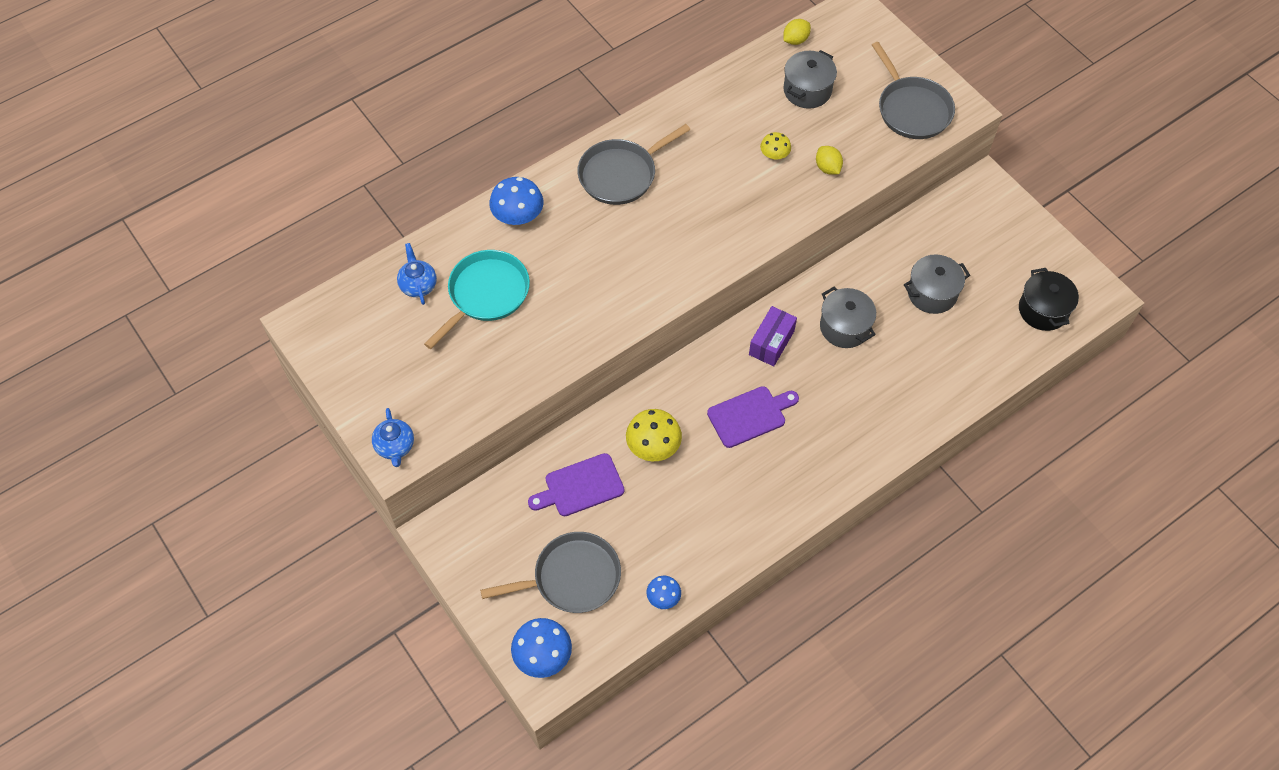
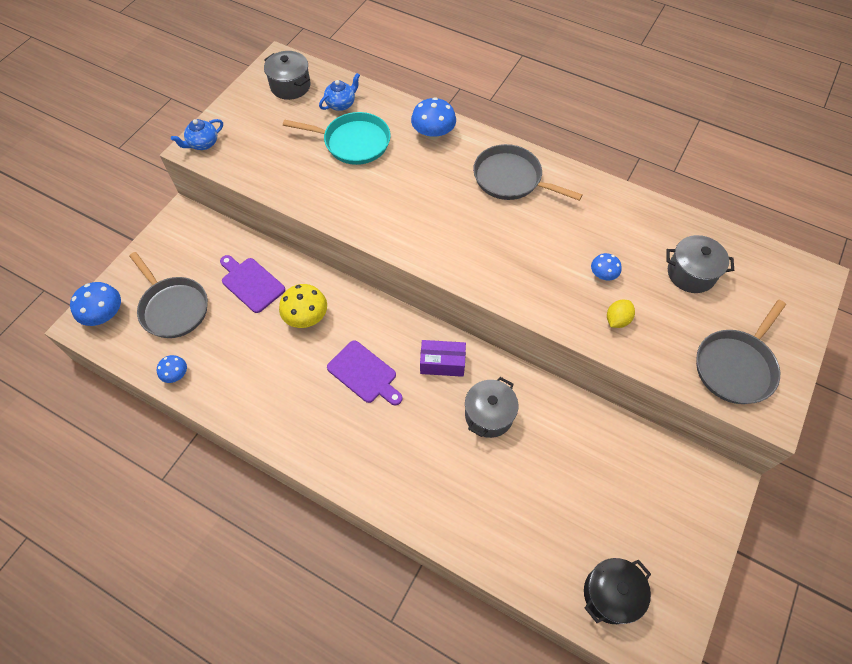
camera: 65 degrees right, 0 degrees up
yellow mushroom [760,132,791,159] -> blue mushroom [591,253,622,280]
yellow lemon [783,19,811,45] -> none
grey pot [904,254,970,314] -> grey pot moved to [264,51,311,100]

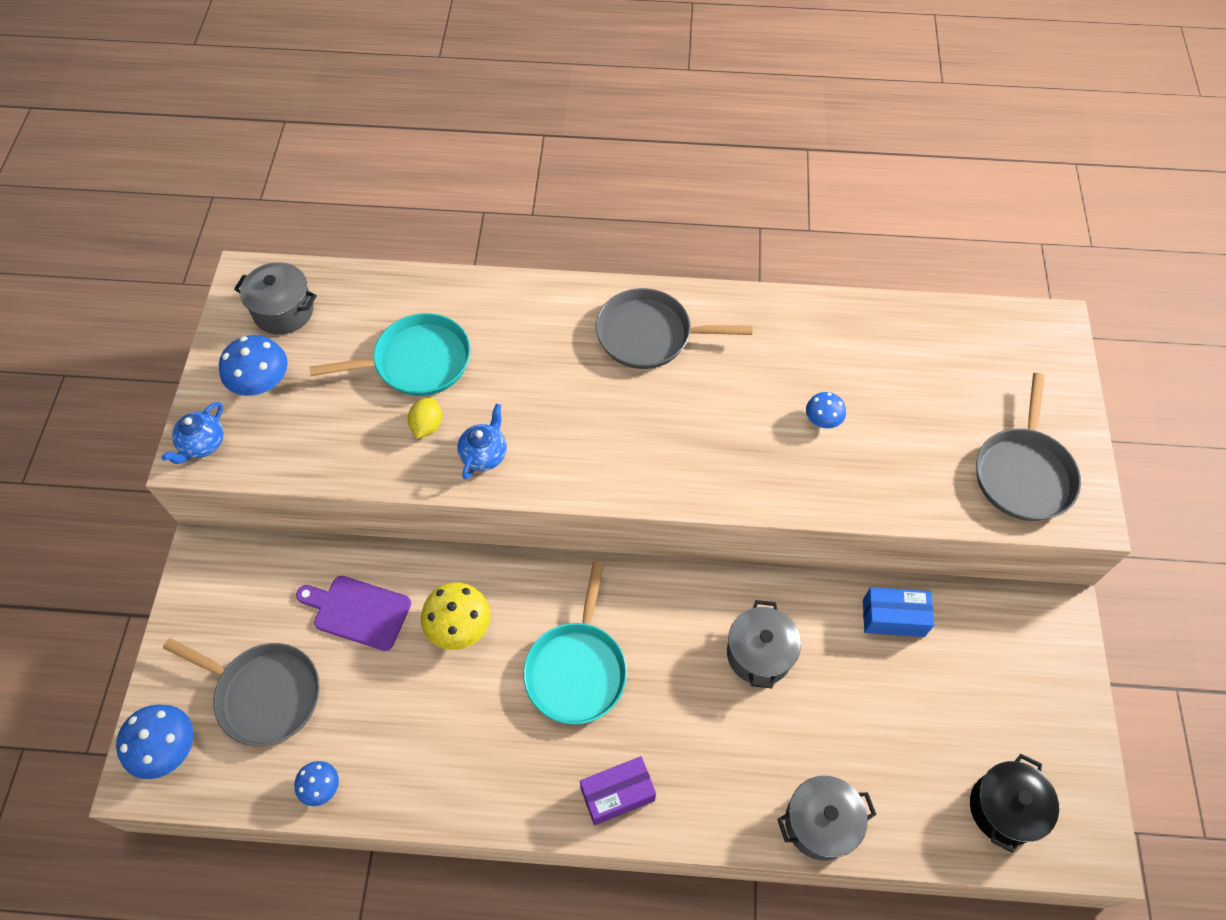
camera: 25 degrees left, 0 degrees up
blue teapot [319,73,360,111] -> blue teapot moved to [457,404,507,480]
purple cutting board [327,340,403,405] -> turquoise pan [523,561,627,724]
blue mushroom [411,97,456,140] -> blue mushroom moved to [219,335,288,396]
purple box [420,340,466,377] -> purple box moved to [580,756,656,825]
yellow lemon [607,300,635,328] -> yellow lemon moved to [408,397,442,439]
grey pot [666,235,734,293] -> grey pot moved to [777,776,877,861]
none -> blue box [863,587,934,637]

